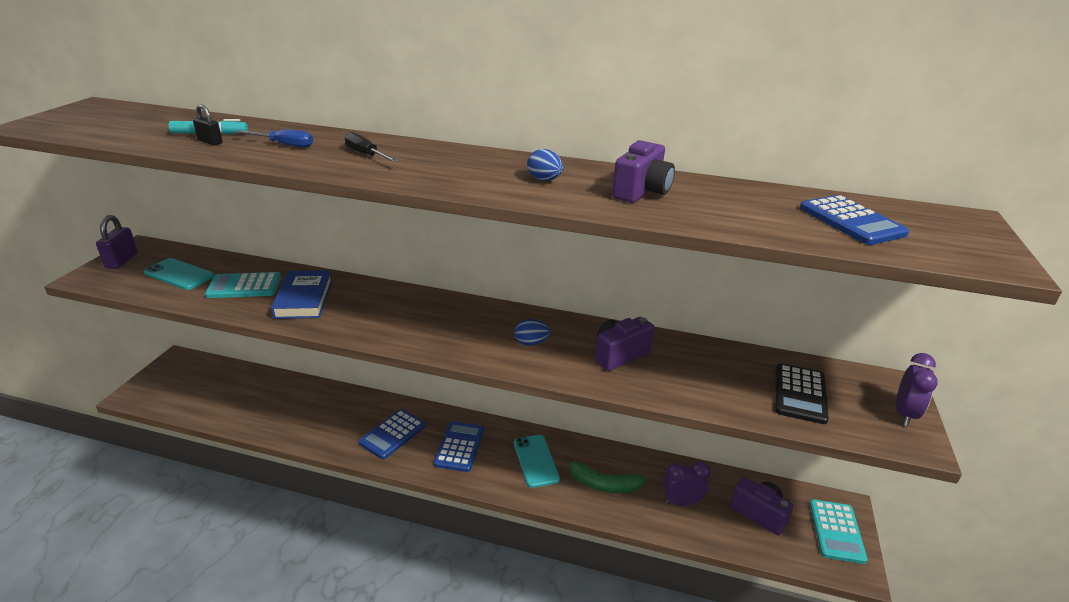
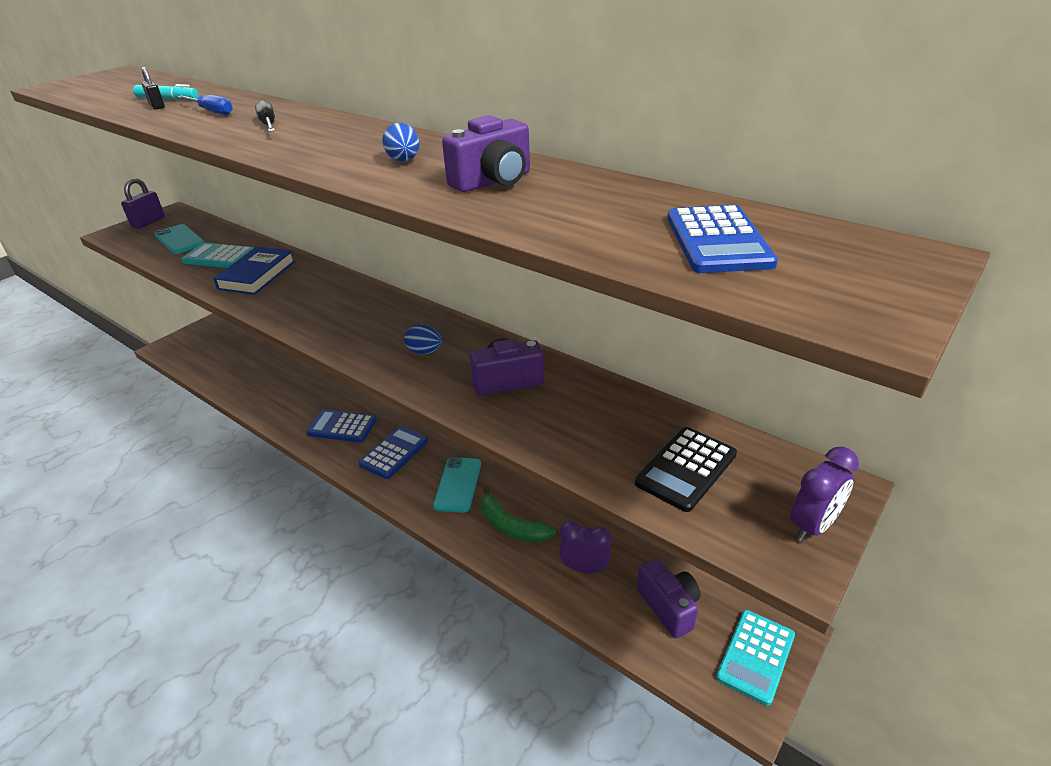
camera: 25 degrees right, 5 degrees up
blue calculator [359,409,426,459] -> blue calculator turned 45 degrees clockwise [306,409,377,443]

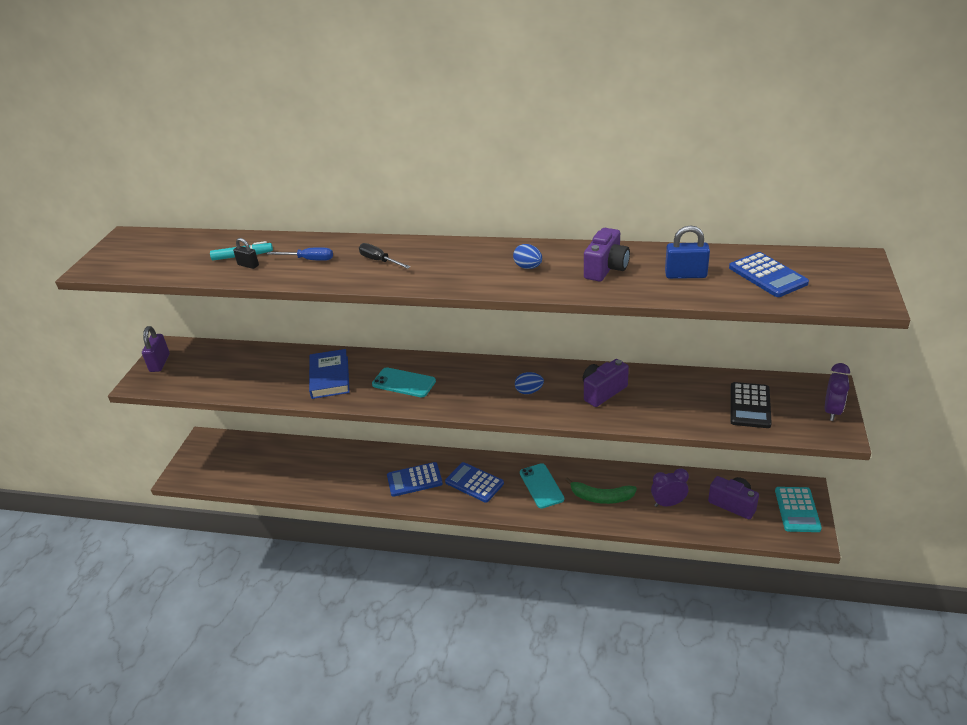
camera: 25 degrees left, 0 degrees up
turquoise phone [154,224,205,254] -> turquoise phone moved to [372,367,436,397]
turquoise calculator [181,243,254,268] -> none
blue calculator [359,426,428,479] -> blue calculator turned 60 degrees counterclockwise [445,462,504,503]
none -> blue padlock [665,226,710,279]

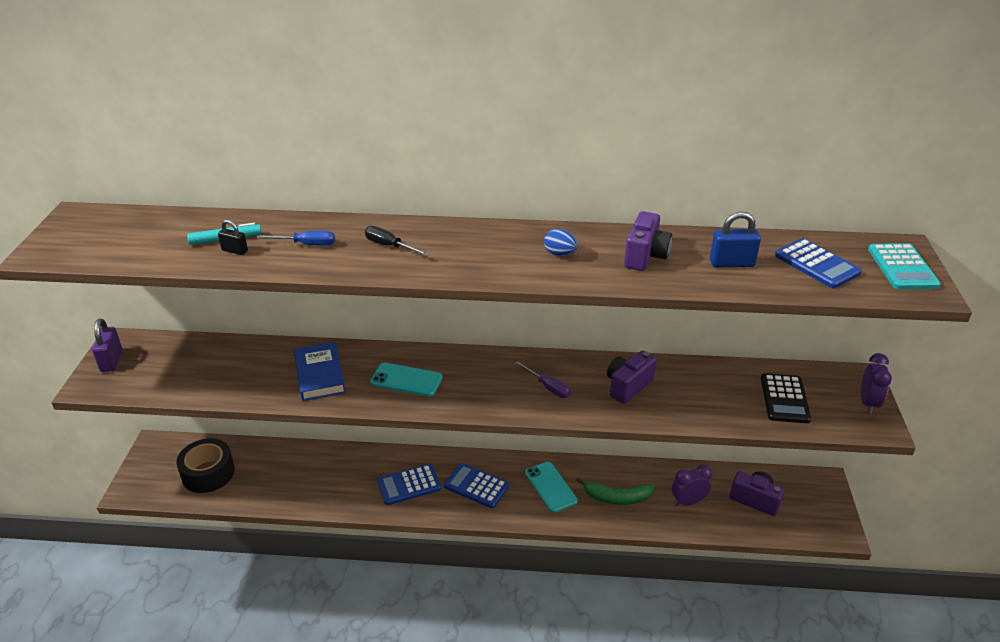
camera: 10 degrees left, 0 degrees up
blue egg [515,372,544,394] -> purple screwdriver [515,361,571,398]
turquoise calculator [775,487,822,532] -> turquoise calculator moved to [868,243,941,289]
none -> black tape [176,438,235,493]

